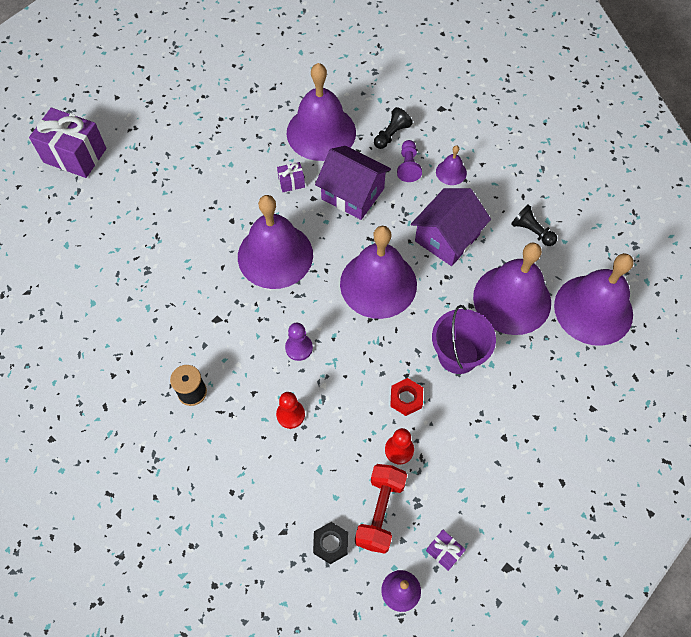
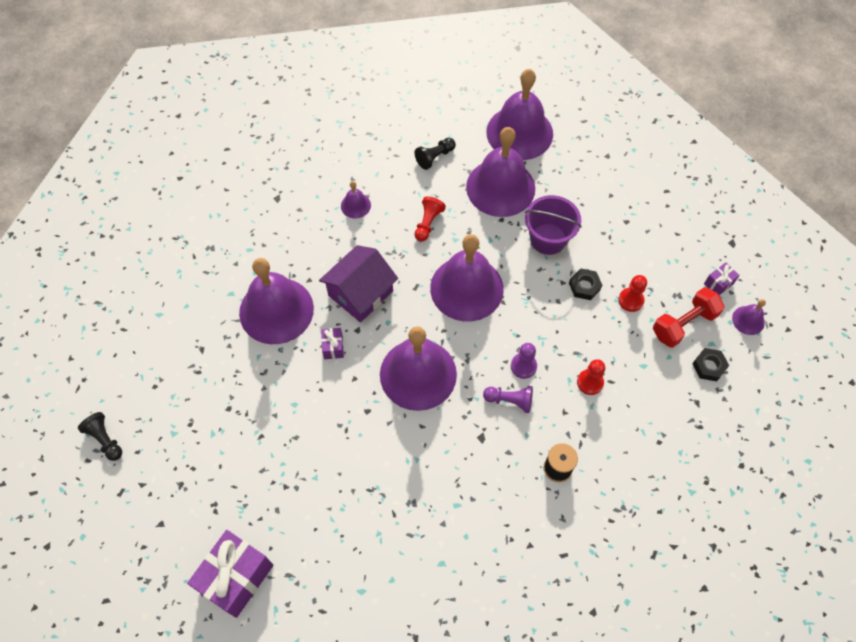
camera: 80 degrees left, 0 degrees up
red dumbbell [355,464,407,554] -> red dumbbell turned 60 degrees counterclockwise [653,287,725,348]
black pawn [374,107,413,149] -> black pawn moved to [78,412,122,461]
red nut [390,378,423,416] -> black nut [569,268,602,300]
purple pawn [397,140,422,182] -> purple pawn moved to [483,386,533,413]
purple house [411,188,491,266] -> red pawn [414,196,446,241]

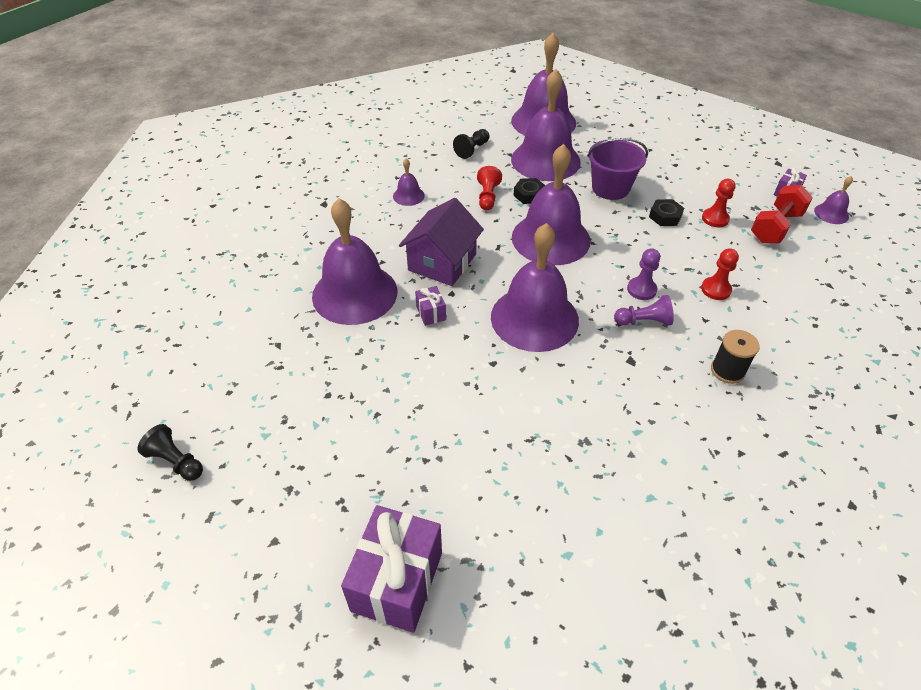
camera: 15 degrees left, 15 degrees down
black nut [692,348,729,381] -> black nut moved to [513,178,545,204]

